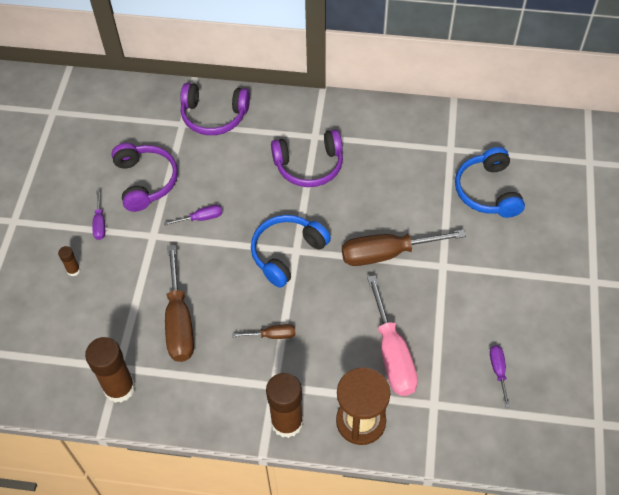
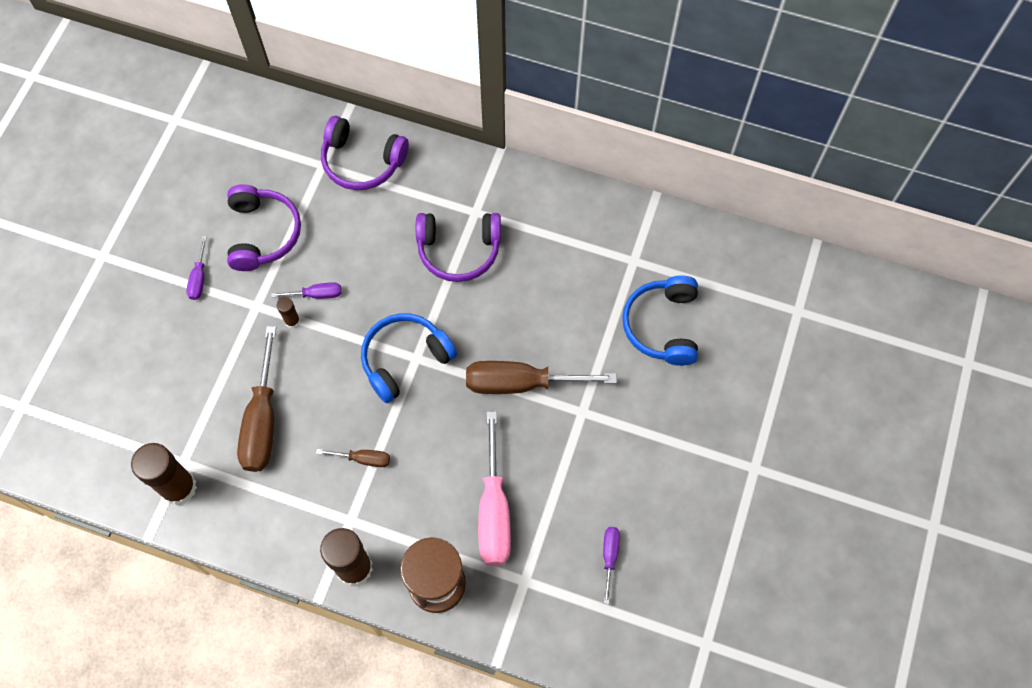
camera: 10 degrees right, 10 degrees up
brown glue stick [58,246,80,276] -> brown glue stick moved to [277,297,300,328]

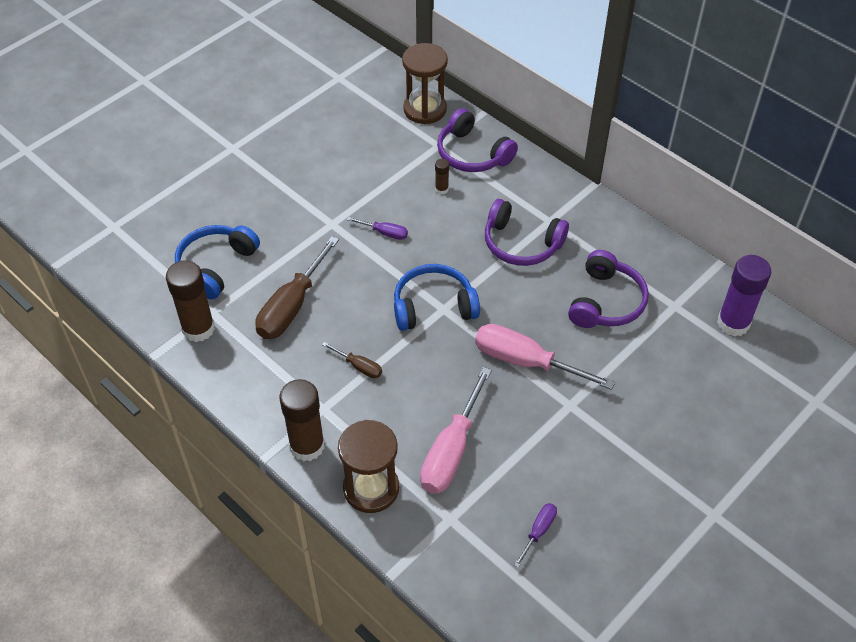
camera: 25 degrees right, 15 degrees down
purple screwdriver [186,236,207,300] -> none
purple headphones [227,184,301,271] -> purple headphones moved to [568,250,649,328]
brown glue stick [277,297,300,328] -> brown glue stick moved to [435,159,449,194]
brown screwdriver [466,361,617,394] -> pink screwdriver [475,324,615,390]
blue headphones [622,276,698,366] -> blue headphones moved to [175,225,260,299]
none -> brown hourglass [402,43,448,124]
none -> purple glue stick [717,255,771,337]

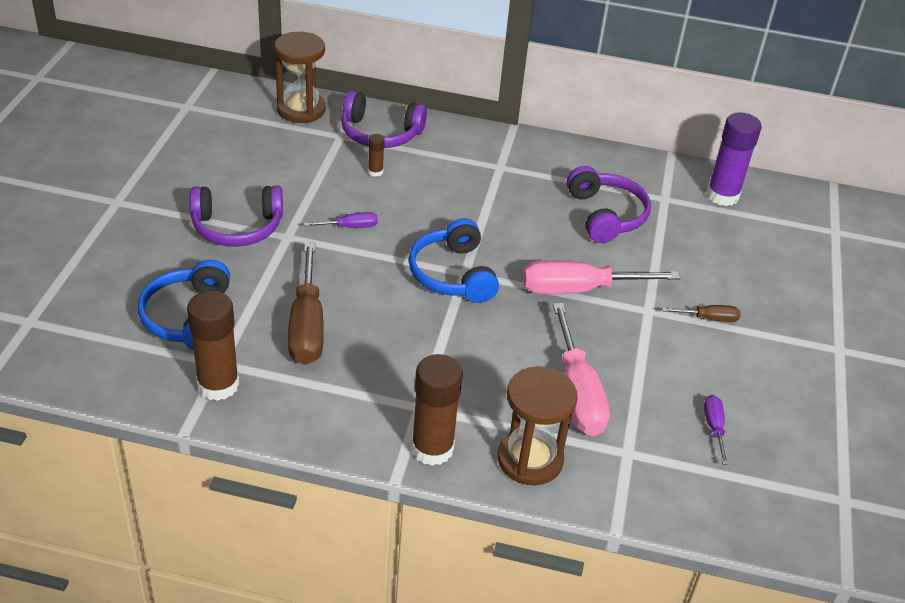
camera: 35 degrees left, 10 degrees down
brown screwdriver [322,342,382,378] -> brown screwdriver moved to [662,305,740,322]
blue headphones [394,264,480,331] -> blue headphones turned 60 degrees counterclockwise [409,218,499,303]
purple headphones [485,199,569,266] -> purple headphones moved to [190,186,283,247]

